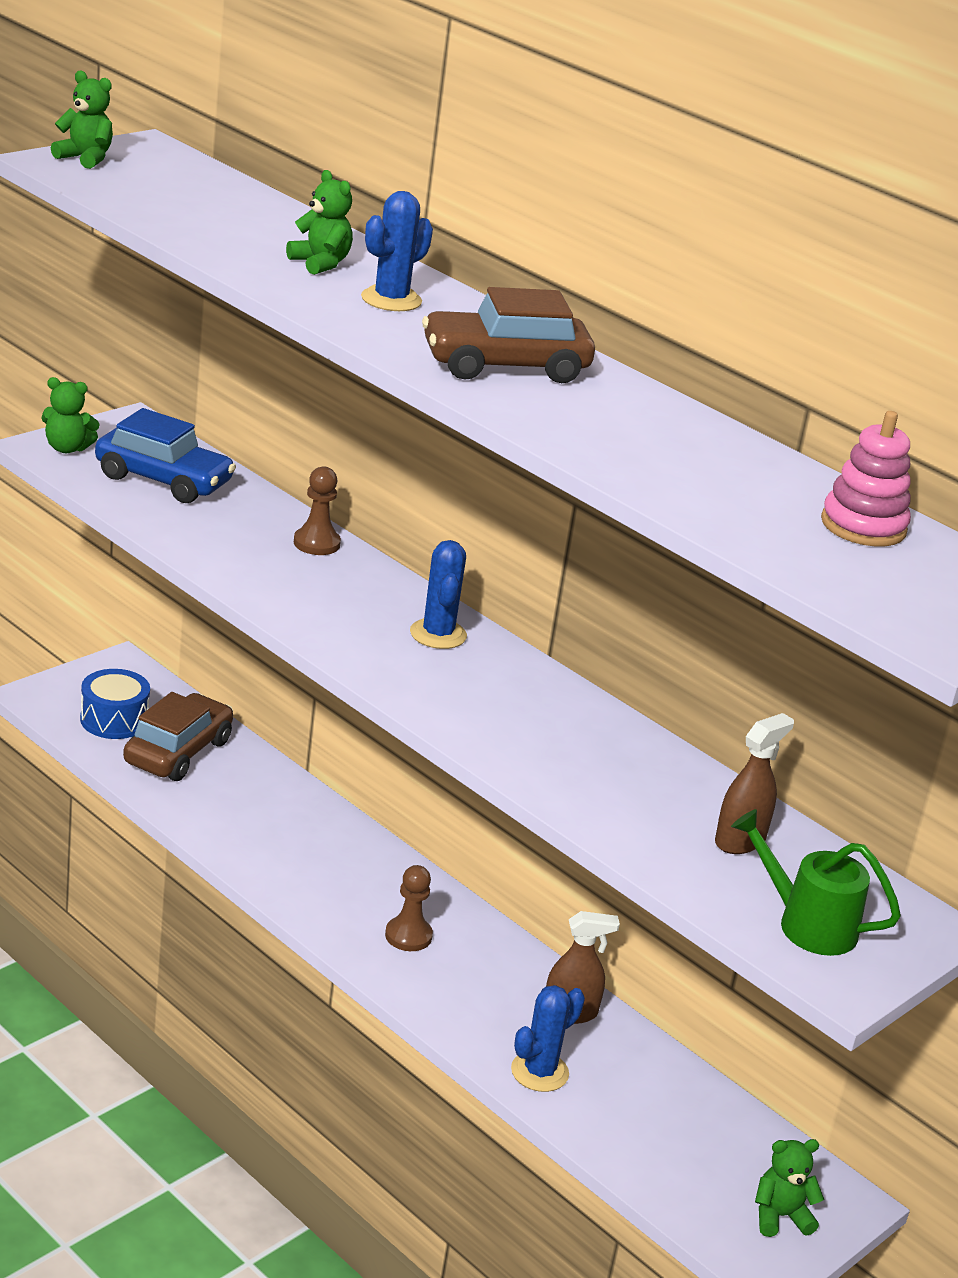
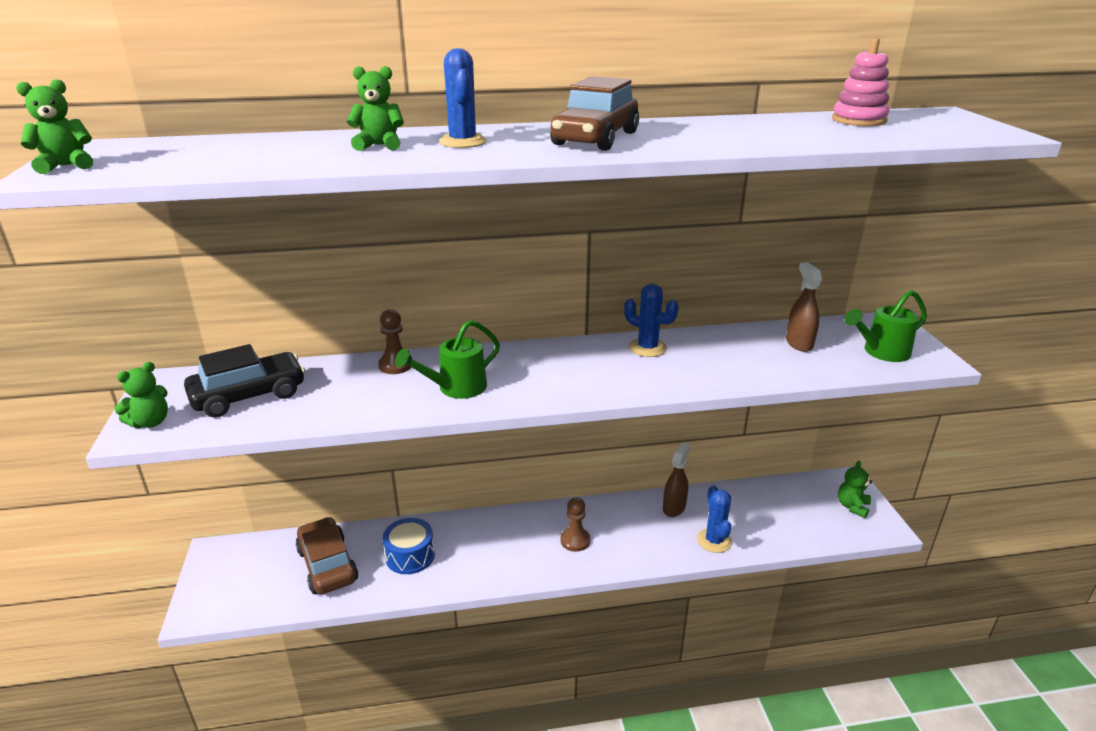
camera: 50 degrees left, 0 degrees up
blue drum [80,669,150,739] -> blue drum moved to [382,518,435,574]
blue car [95,408,236,503] -> black car [184,344,305,418]
blue cactus [410,540,467,649] -> blue cactus moved to [624,284,679,357]
none -> green watering can [395,320,500,399]

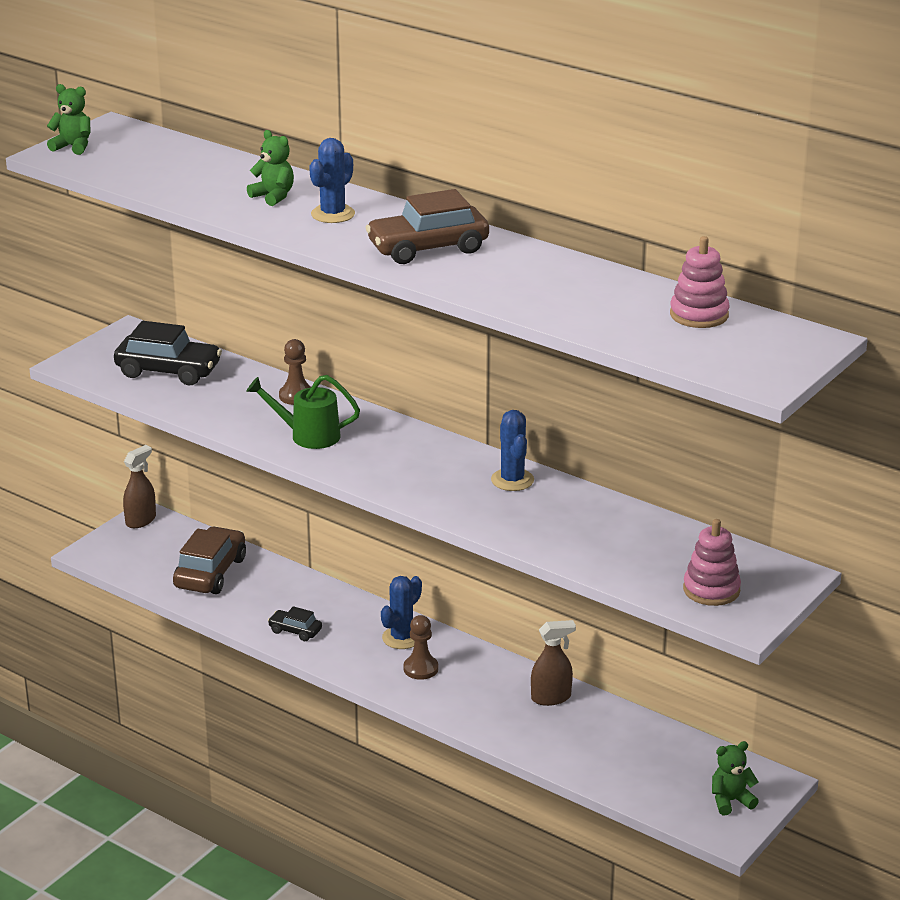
camera: 45 degrees right, 0 degrees up
green teddy bear [114,362,168,428] -> none
blue drum [382,518,435,574] -> none
blue cactus [697,486,732,553] -> blue cactus moved to [381,576,422,649]
brown spray bottle [786,262,822,352] -> brown spray bottle moved to [123,445,156,528]
green watering can [845,290,927,362] -> pink stacking toy [683,519,741,606]
none -> black car [268,606,322,641]

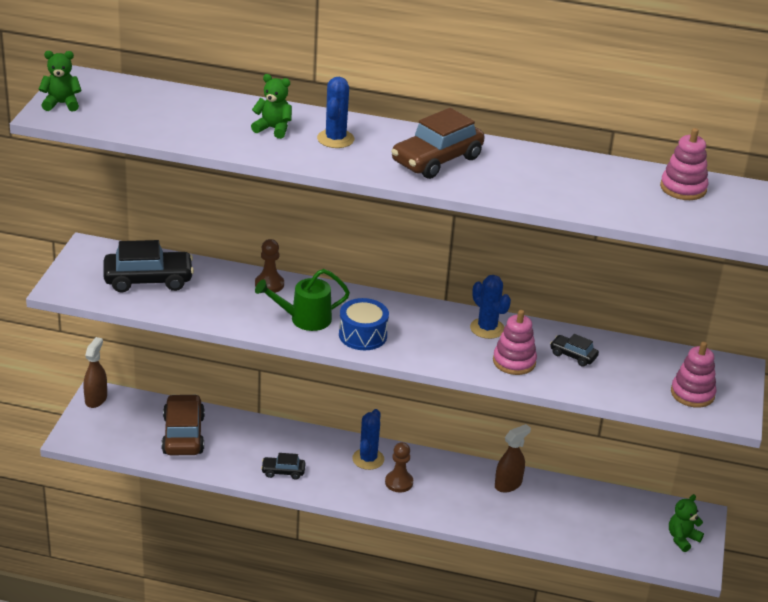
camera: 25 degrees left, 5 degrees up
none -> blue drum [339,298,389,350]
none -> pink stacking toy [493,310,537,375]
none -> black car [550,334,599,367]

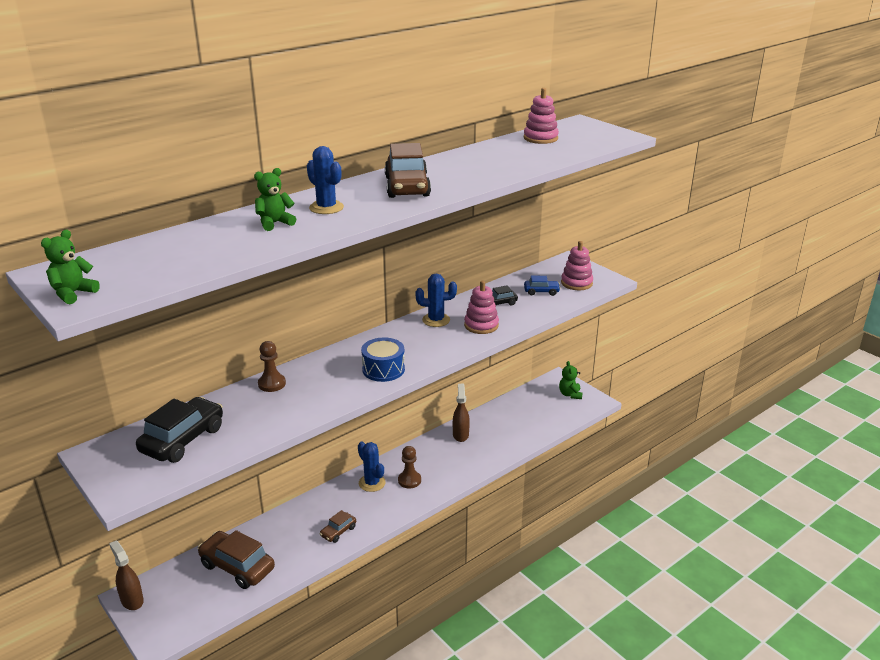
camera: 50 degrees left, 5 degrees down
green watering can [255,269,350,331] -> none
black car [261,453,305,480] -> brown car [319,510,356,543]
none -> blue car [524,276,560,296]

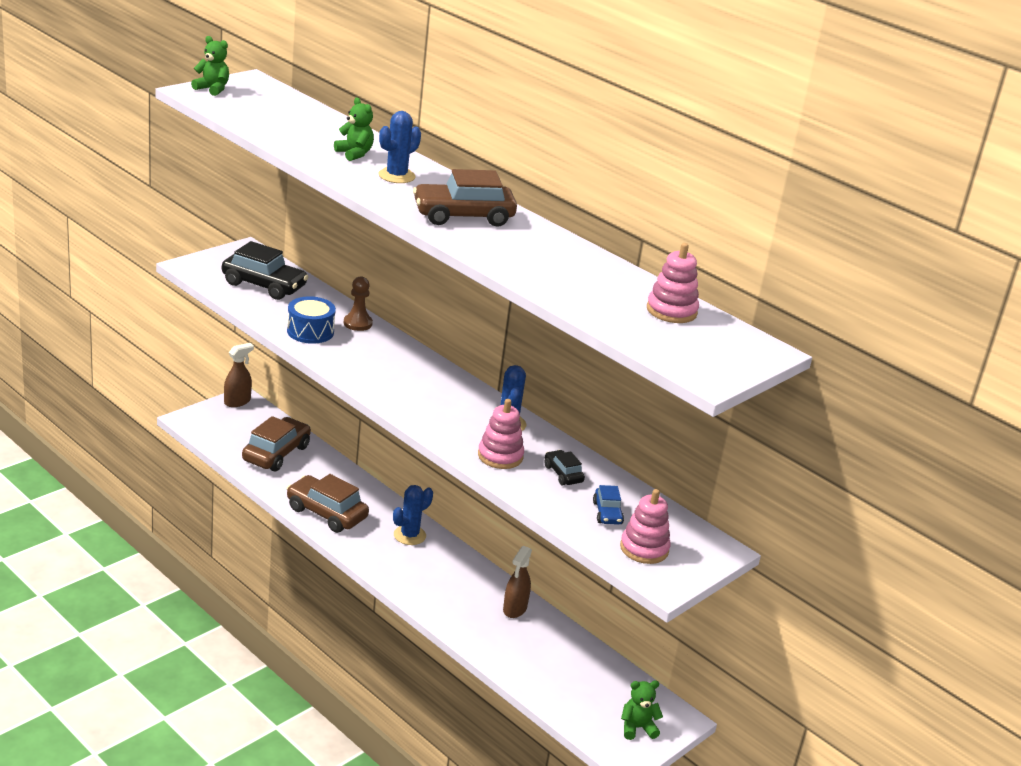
camera: 80 degrees right, 0 degrees up
brown car [319,510,356,543] -> brown car [286,474,369,533], size x1.94
blue drum [361,337,405,382] -> blue drum moved to [287,296,336,344]
brown pawn [398,446,421,489] -> none
brown spray bottle [453,384,470,442] -> brown spray bottle turned 120 degrees clockwise [503,546,532,618]

